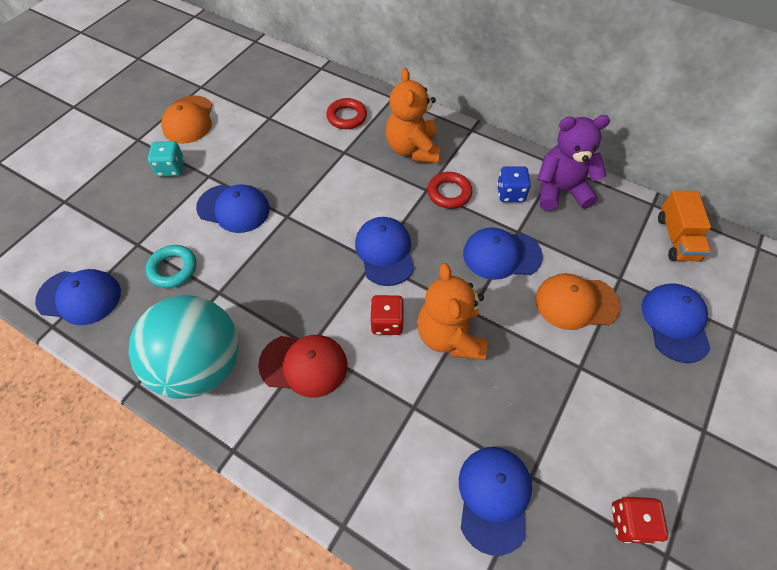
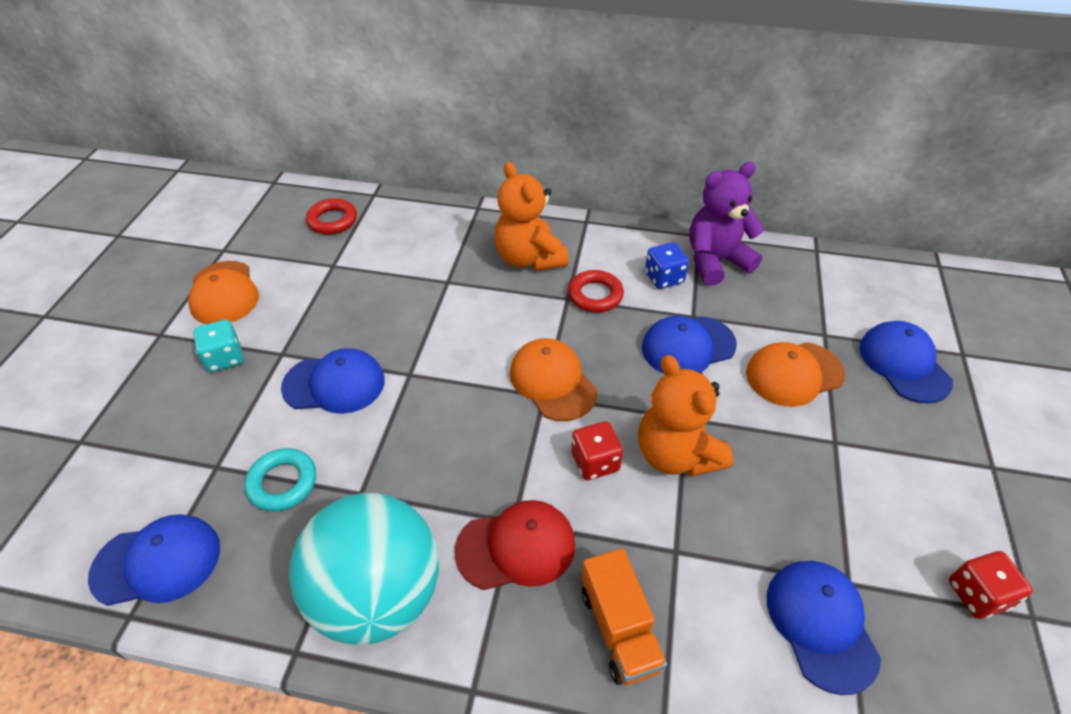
camera: 20 degrees left, 10 degrees down
red ring [326,98,367,129] -> red ring moved to [306,198,357,234]
blue cap [355,217,414,286] -> orange cap [510,338,597,421]
orange truck [658,190,711,262] -> orange truck moved to [581,548,667,685]

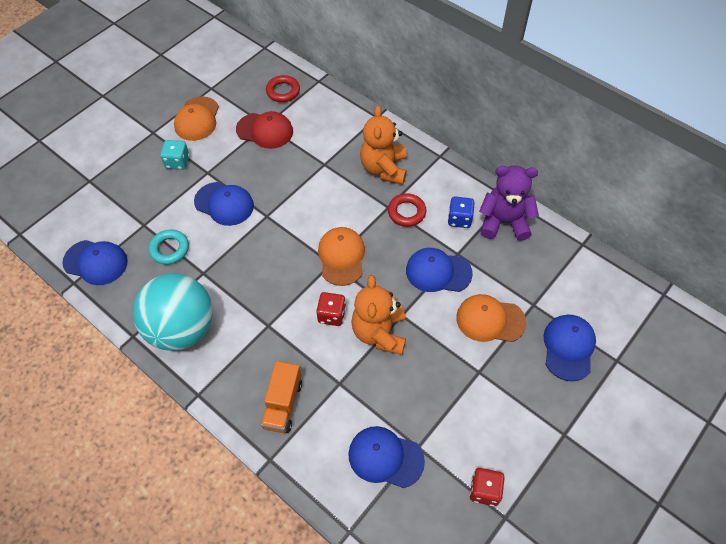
camera: 30 degrees right, 10 degrees up
red cap [455,500,575,590] -> red cap moved to [236,111,293,149]
blue cap [767,561,881,695] -> blue cap turned 90 degrees counterclockwise [348,426,425,488]

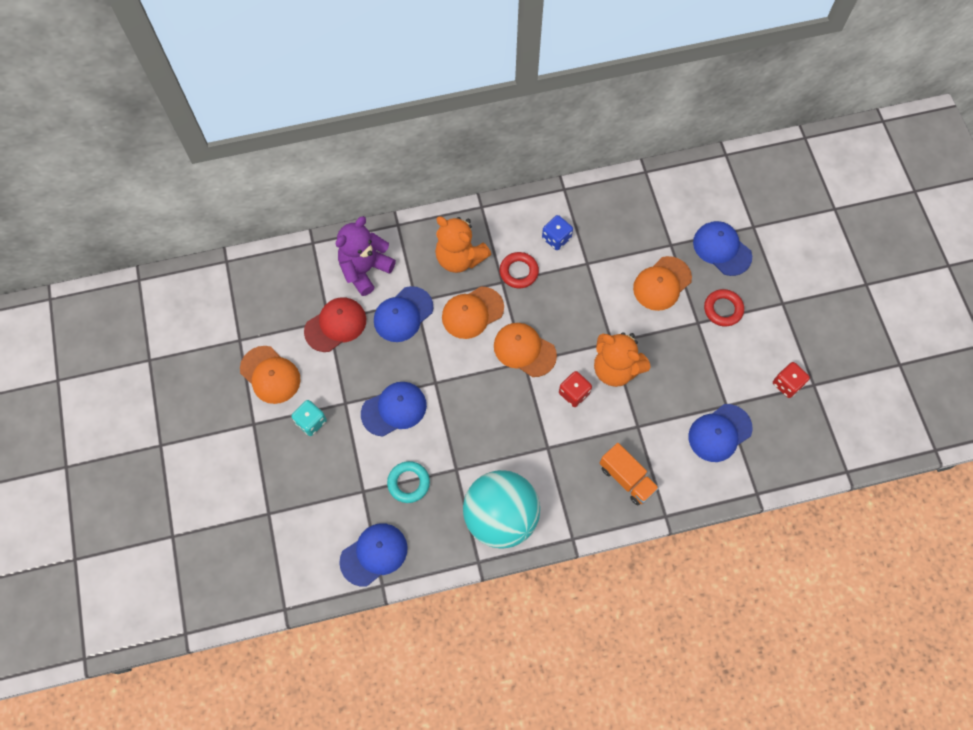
camera: 55 degrees left, 10 degrees up
red ring [266,75,300,102] -> red ring moved to [704,289,744,327]
blue cap [406,248,473,292] -> blue cap moved to [374,286,433,342]
purple teddy bear [479,165,539,241] -> purple teddy bear moved to [336,216,396,296]
none -> orange cap [442,287,504,339]

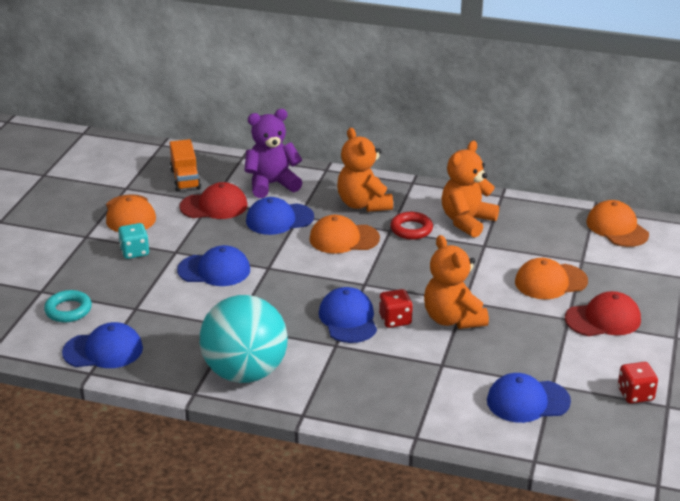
camera: 30 degrees right, 35 degrees down
turquoise ring [387,461,430,503] -> turquoise ring moved to [44,290,92,322]
orange cap [494,323,557,377] -> orange cap moved to [587,200,649,247]
blue dice [542,215,573,250] -> orange teddy bear [441,141,499,238]
orange truck [600,443,659,505] -> orange truck moved to [170,139,201,192]
blue cap [693,221,752,276] -> blue cap moved to [319,287,377,343]
red ring [704,289,744,327] -> red cap [565,291,641,336]

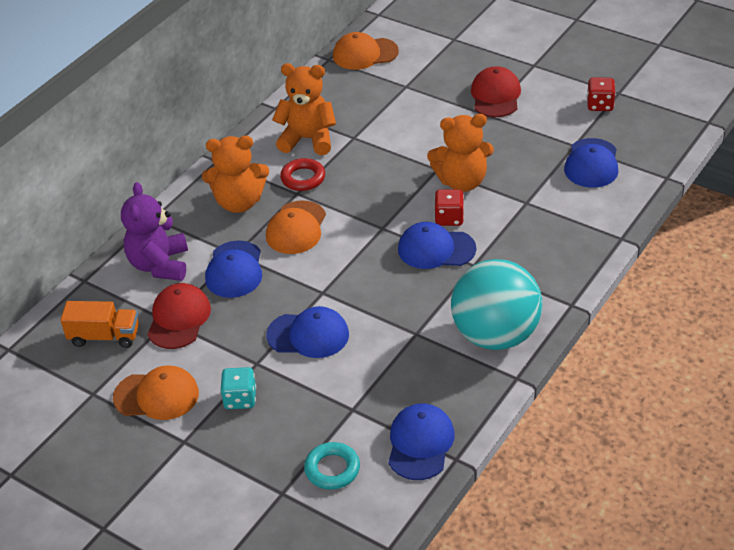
camera: 70 degrees left, 10 degrees up
blue cap [177,245,250,286] -> blue cap turned 75 degrees clockwise [266,306,349,358]
orange teddy bear [441,141,499,238] -> orange teddy bear turned 135 degrees clockwise [272,63,336,155]
orange cap [515,258,588,299] -> none

